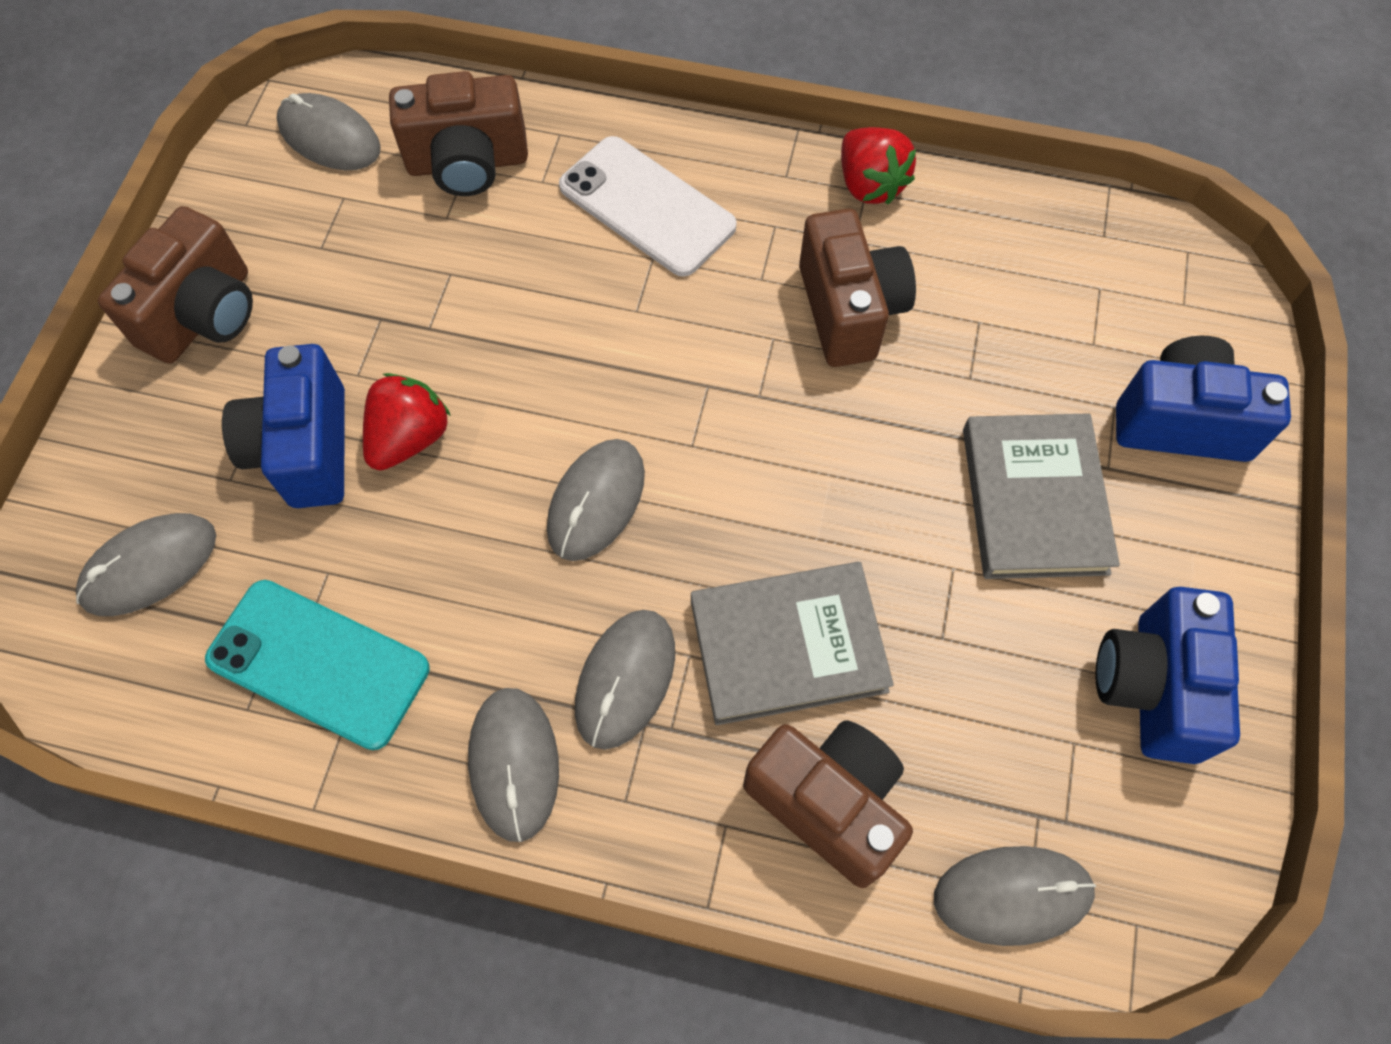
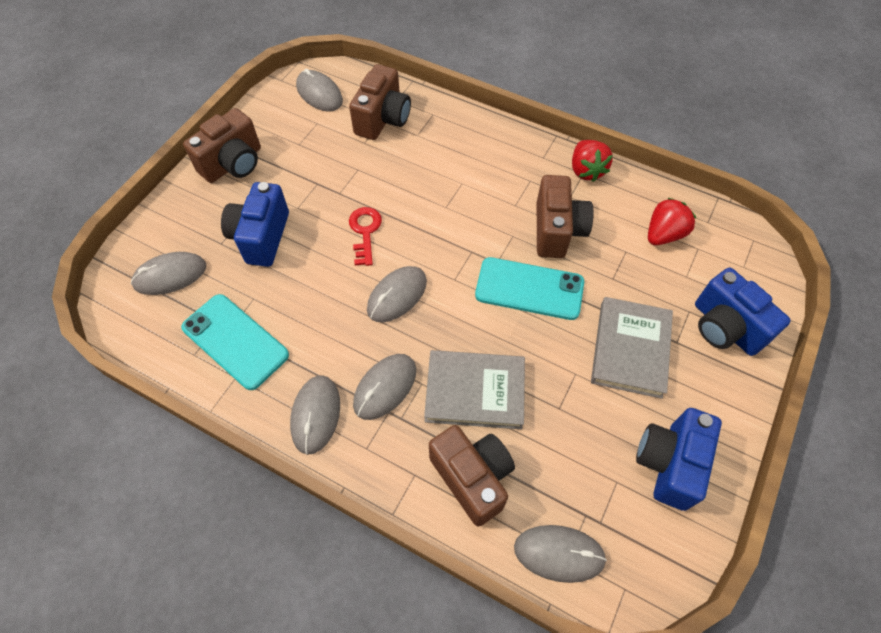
camera: 15 degrees right, 5 degrees down
red strawberry [363,373,451,471] -> red strawberry moved to [648,198,696,245]
brown camera [389,71,528,196] -> brown camera turned 75 degrees counterclockwise [349,64,411,140]
white phone [559,136,737,277] -> none
blue camera [1116,336,1291,462] -> blue camera turned 150 degrees counterclockwise [695,268,791,356]
none -> red key [349,207,382,266]
none -> turquoise phone [475,257,584,320]

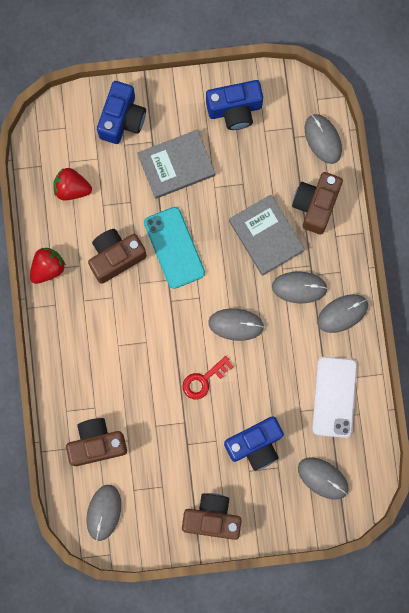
camera: 125 degrees left, 20 degrees up
turquoise phone [181,294,289,390] -> white phone [312,357,357,438]

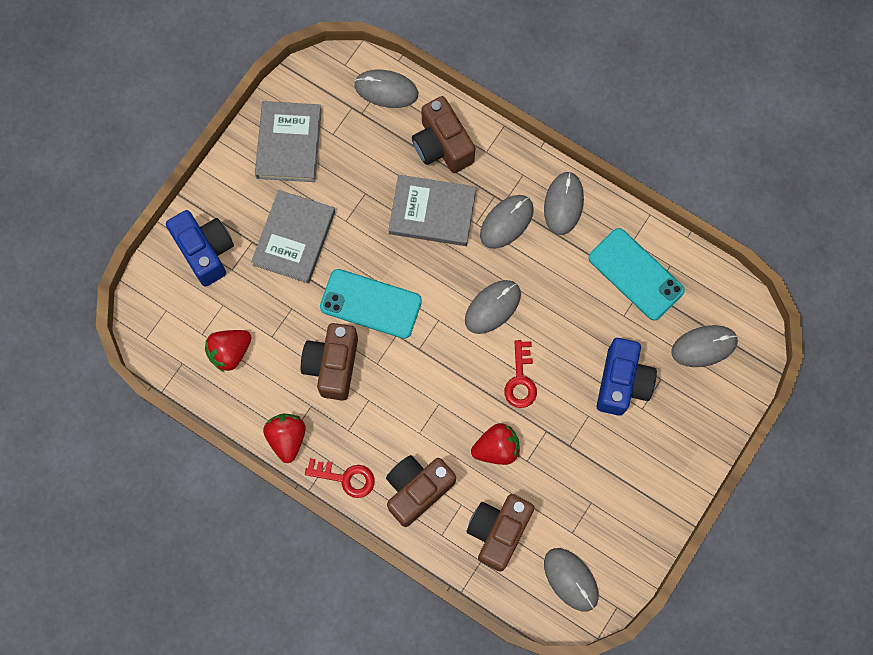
camera: 50 degrees left, 5 degrees down
brown camera [182,493,242,540] -> brown camera moved to [386,455,456,527]
blue camera [206,80,263,130] -> grey book [255,101,322,182]
white phone [312,357,357,438] -> turquoise phone [589,228,685,321]
none -> red key [305,458,375,498]
none -> red strawberry [471,423,520,465]

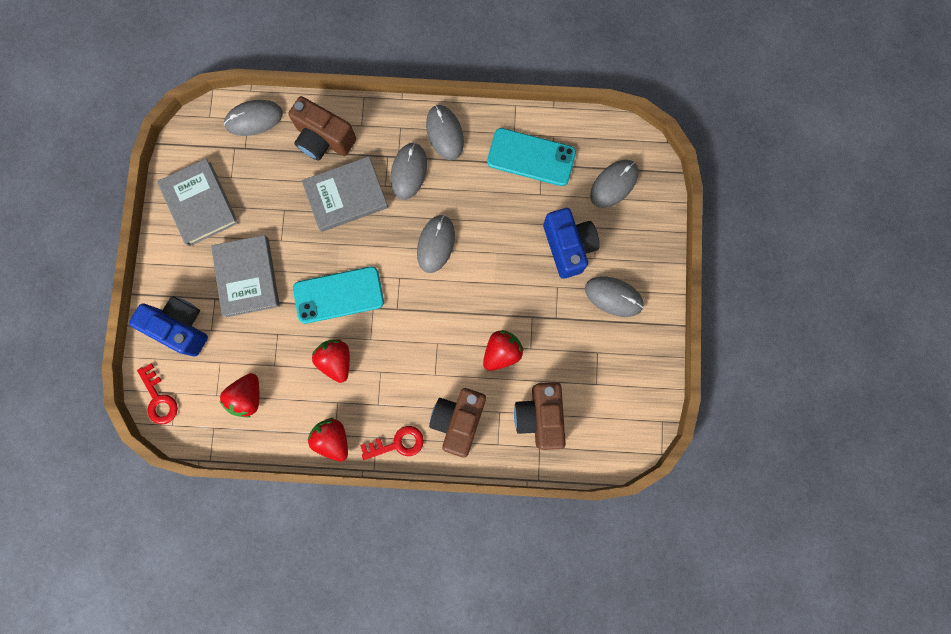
camera: 30 degrees left, 5 degrees up
brown camera [301,323,358,401] -> red strawberry [312,339,350,383]
red key [504,340,537,408] -> red key moved to [137,364,178,424]
grey mouse [544,548,599,612] -> grey mouse moved to [585,277,644,317]

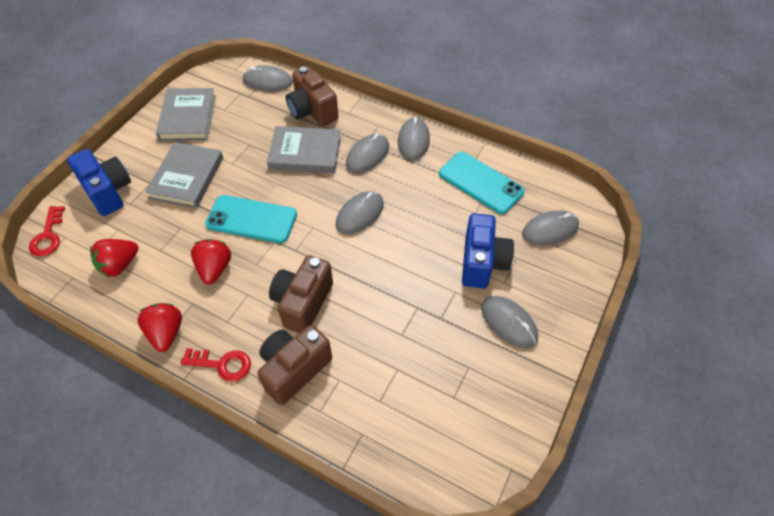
camera: 25 degrees right, 25 degrees down
red strawberry [483,330,524,371] -> none
brown camera [514,382,566,450] -> brown camera moved to [269,255,333,333]

